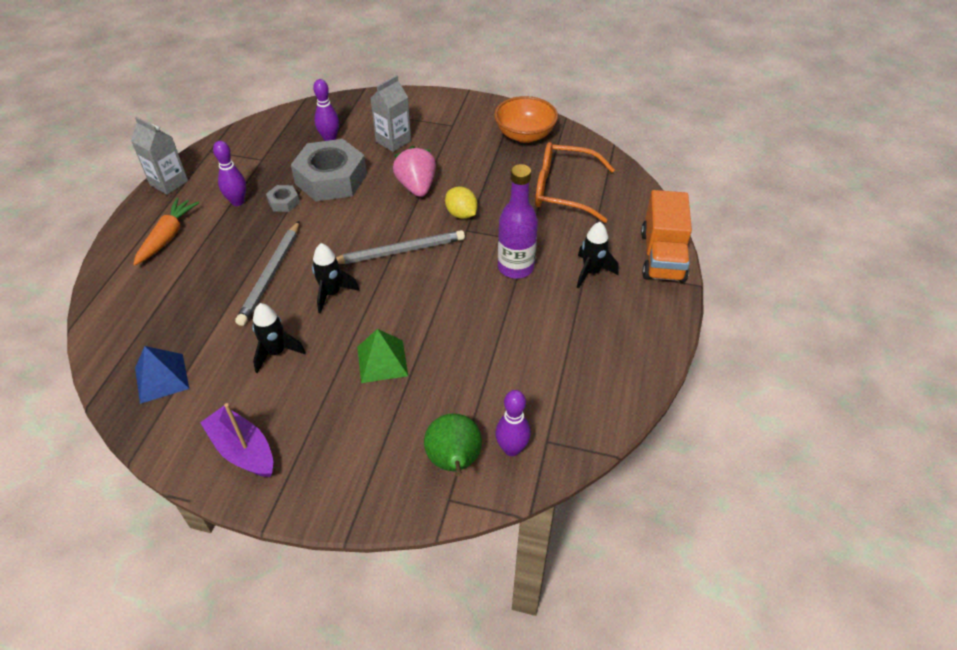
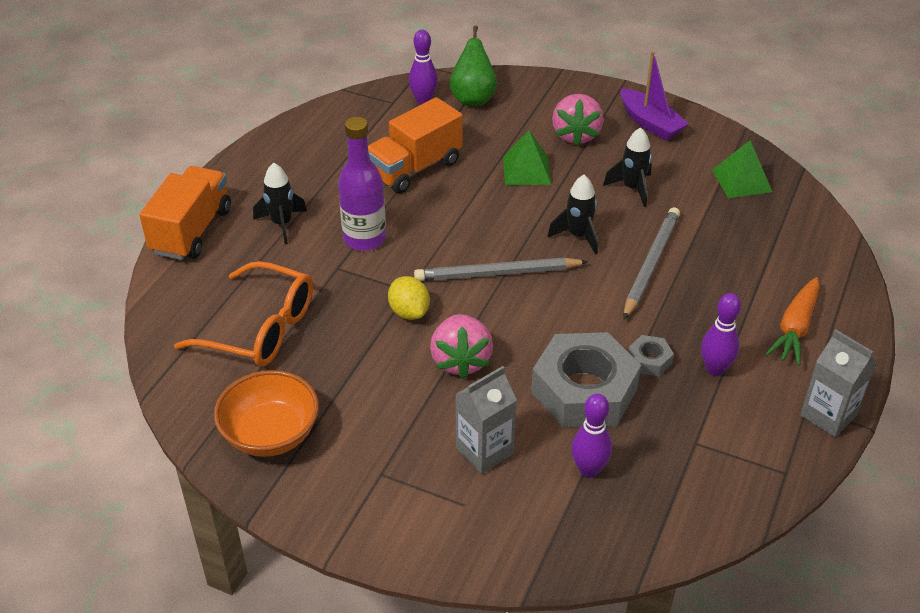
camera: 170 degrees left, 5 degrees down
blue pyramid [135,346,189,404] -> green pyramid [712,140,772,198]
none -> orange truck [368,97,462,193]
none -> pink strawberry [552,94,604,147]

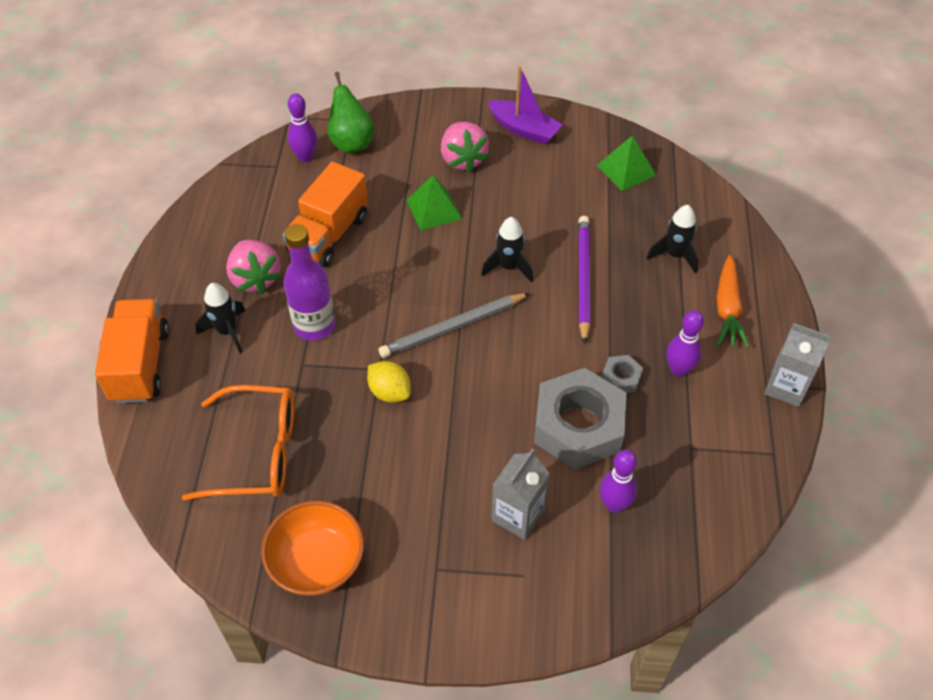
camera: 20 degrees left, 10 degrees up
pink strawberry [430,314,493,379] -> pink strawberry moved to [226,240,281,294]
black rocket [603,127,652,207] -> black rocket moved to [647,205,698,273]
grey pencil [623,207,680,320] -> purple pencil [578,216,590,344]

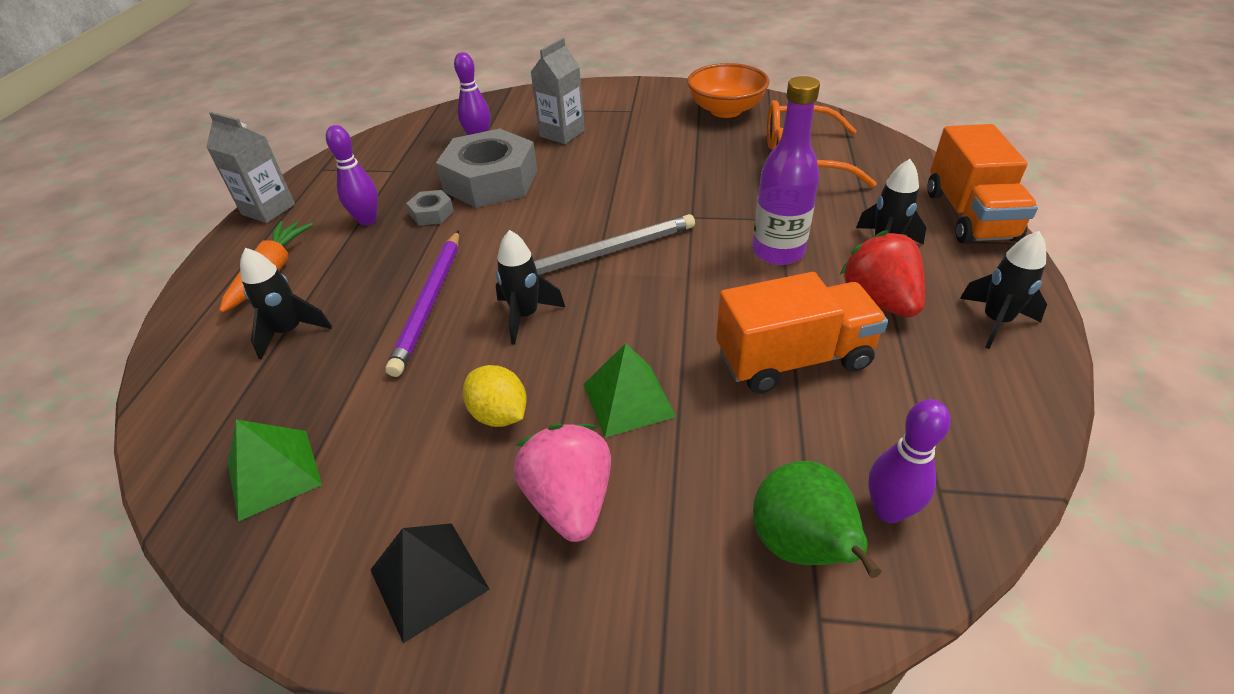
camera: 175 degrees left, 10 degrees down
pink strawberry [226,240,281,294] -> red strawberry [840,230,925,317]
orange truck [283,162,368,267] -> orange truck turned 45 degrees clockwise [716,272,888,393]
yellow lemon [367,361,411,403] -> yellow lemon moved to [463,365,527,427]
purple boat [487,66,562,144] -> black pyramid [370,523,490,643]
none -> black rocket [960,231,1047,349]

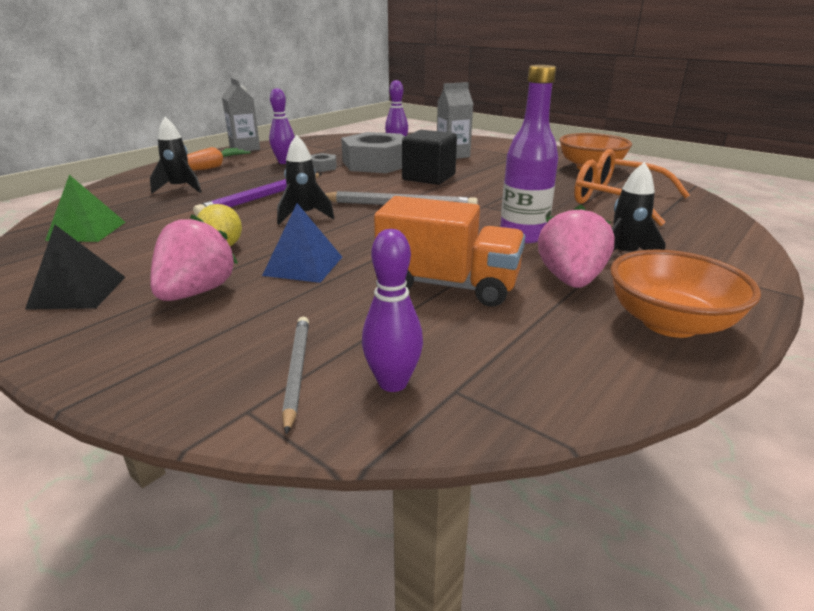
camera: 30 degrees right, 15 degrees down
green pyramid [583,343,676,438] -> blue pyramid [262,203,342,283]
green pear [753,461,881,578] -> grey pencil [282,317,309,435]
red strawberry [840,230,925,317] -> pink strawberry [538,205,615,288]
orange truck [927,124,1038,244] -> none
black rocket [960,231,1047,349] -> orange bowl [610,250,761,338]
none -> black cube [402,130,457,185]

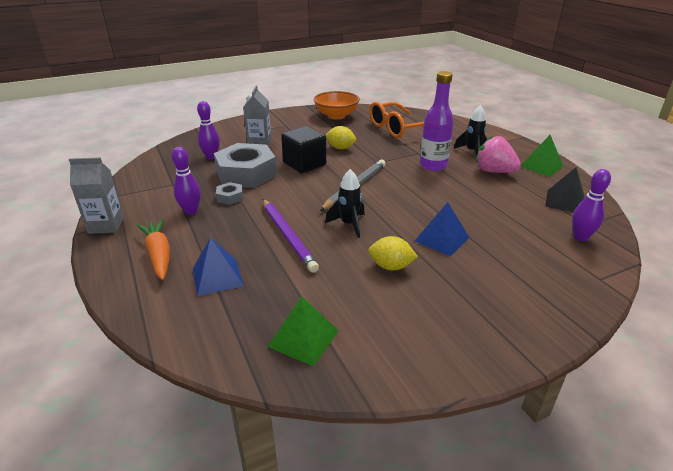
camera: 65 degrees left, 5 degrees up
black pyramid [25,225,125,310] -> black pyramid moved to [545,167,585,212]
black rocket [150,117,202,194] -> blue pyramid [193,237,244,296]
pink strawberry [150,214,238,301] -> none
grey pencil [282,317,309,435] -> none
orange truck [374,196,525,307] -> none
orange bowl [610,250,761,338] -> green pyramid [521,135,563,177]
none -> yellow lemon [326,126,356,149]

